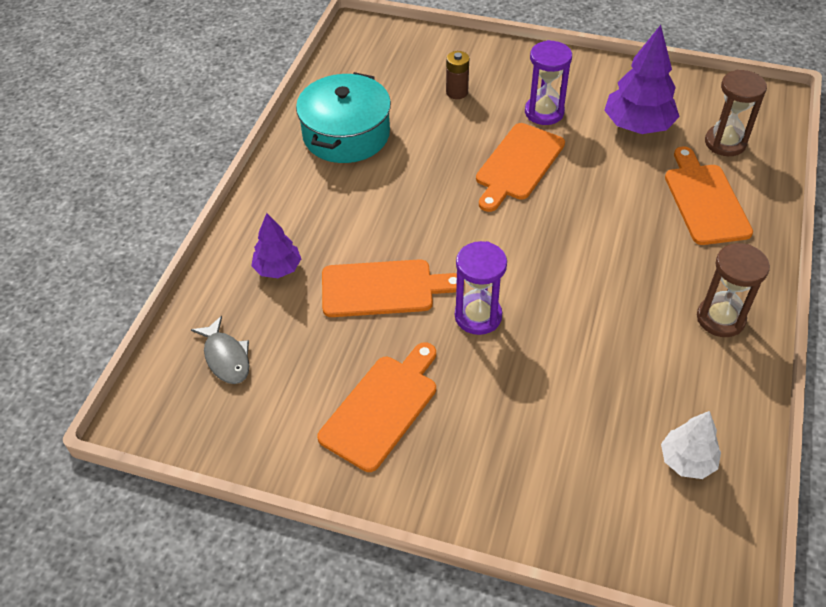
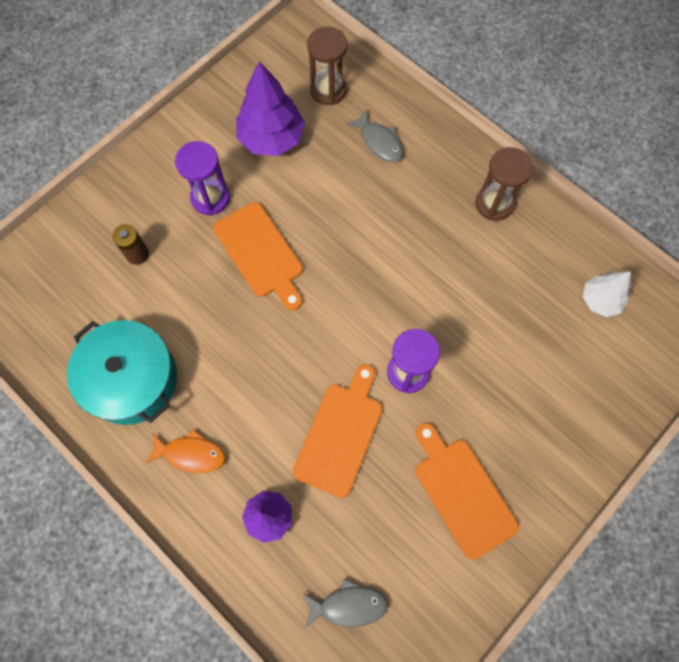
camera: 65 degrees left, 20 degrees up
orange cutting board [665,146,753,245] -> grey fish [346,110,403,162]
none -> orange fish [145,429,225,473]

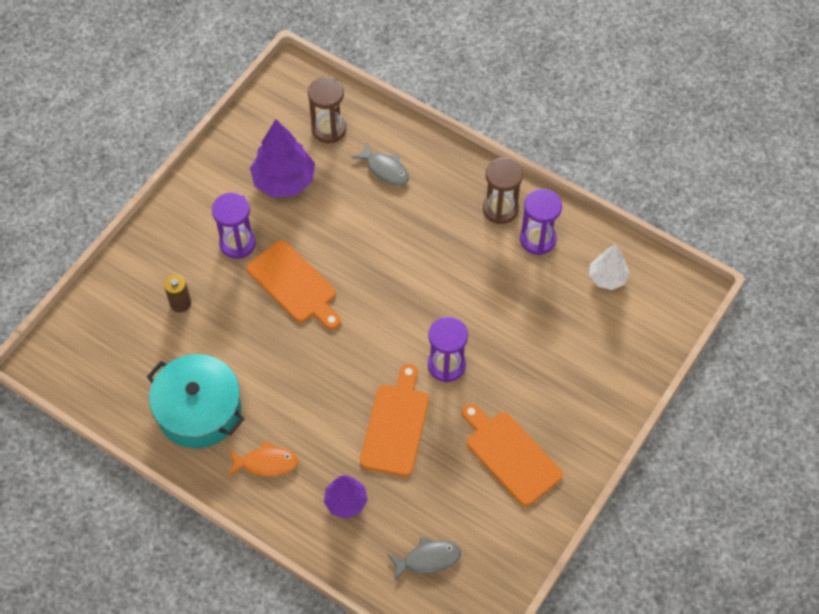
camera: 10 degrees left, 10 degrees down
none -> purple hourglass [520,189,562,255]

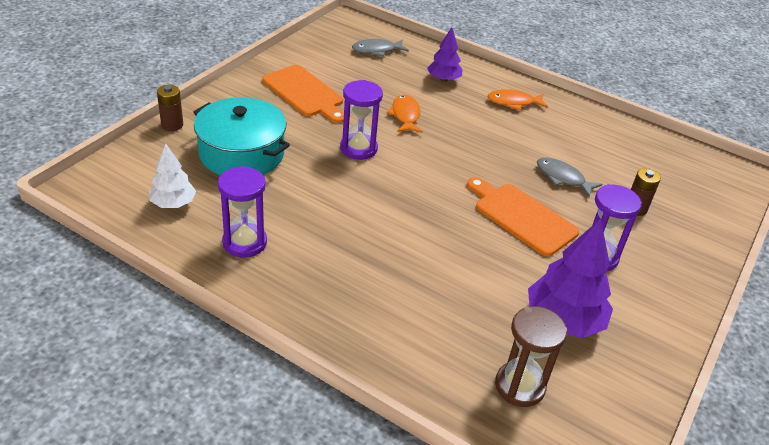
camera: 175 degrees right, 20 degrees down
turquoise pot [147,354,245,448] -> turquoise pot moved to [193,97,290,176]
grey fish [352,142,409,186] -> grey fish moved to [537,157,603,197]
orange cutting board [360,364,429,477] -> orange fish [387,95,423,133]
brown hourglass [483,158,523,224] -> none
none -> brown battery [157,85,183,131]

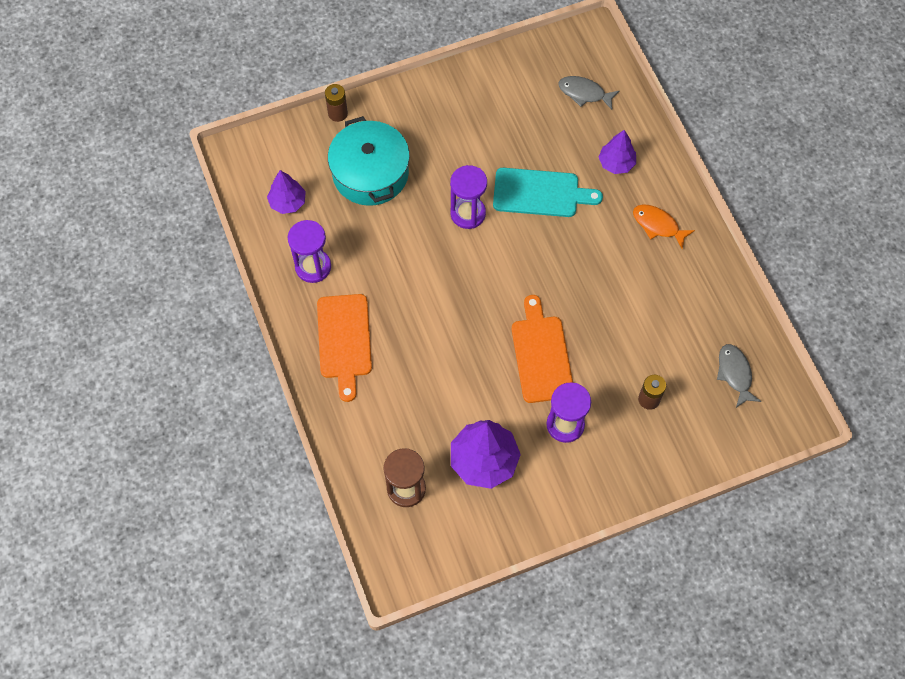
camera: 40 degrees right, 25 degrees up
white tree [149,144,196,208] -> purple tree [267,170,306,214]
orange cutting board [262,65,344,123] -> orange cutting board moved to [317,294,372,402]
orange fish [387,95,423,133] -> turquoise cutting board [493,168,603,217]
grey fish [537,157,603,197] -> grey fish moved to [717,344,761,408]

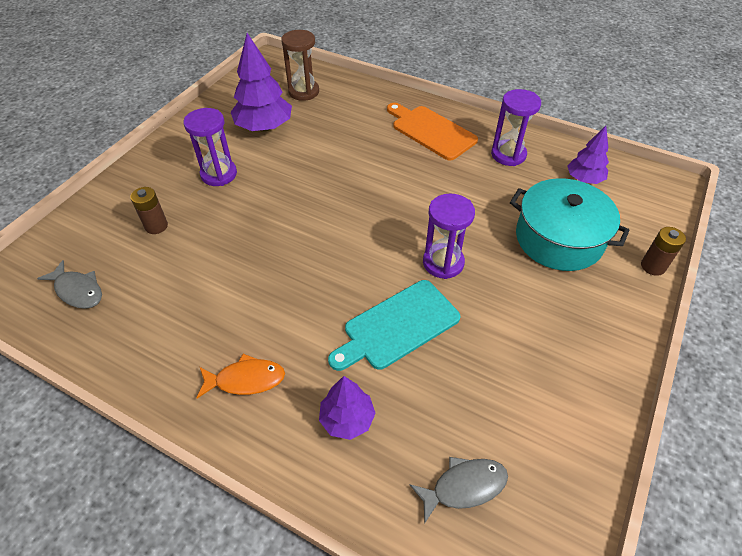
camera: 140 degrees right, 15 degrees down
orange cutting board [512,295,573,403] -> none

